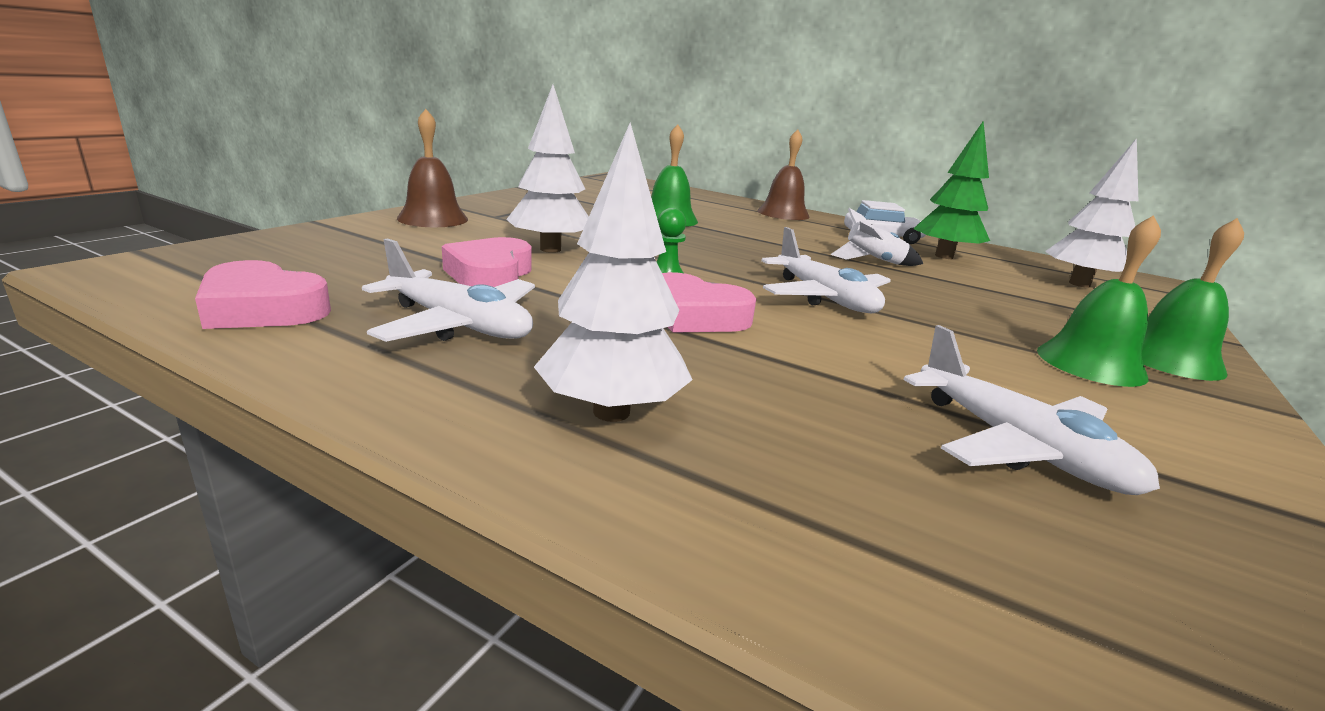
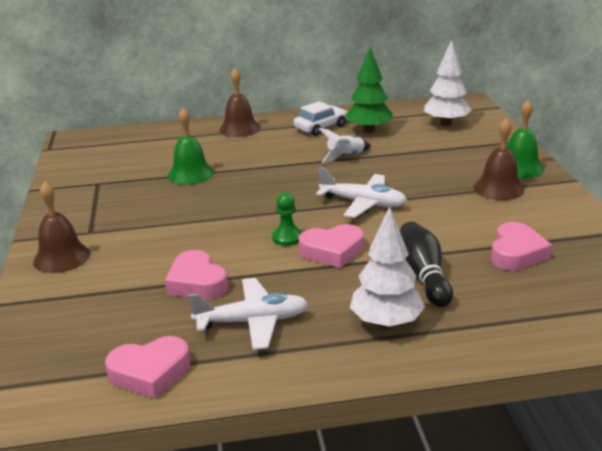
camera: 35 degrees left, 5 degrees up
white tree [506,85,589,253] -> none
white plane [904,325,1160,495] -> pink heart [491,222,552,271]
green bell [1037,215,1161,387] -> brown bell [474,118,524,200]
none -> black bowling pin [400,222,453,307]

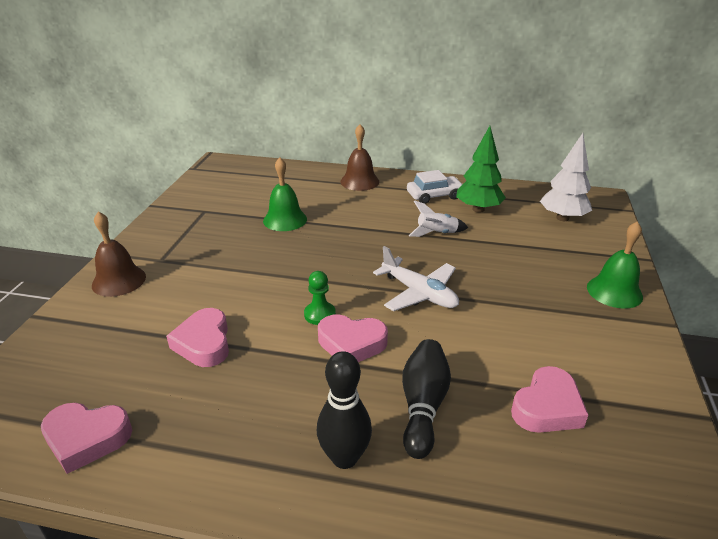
camera: 20 degrees right, 5 degrees up
white plane [189,278,308,350] -> none
white tree [350,206,425,329] -> black bowling pin [317,351,372,469]
brown bell [474,118,524,200] -> none

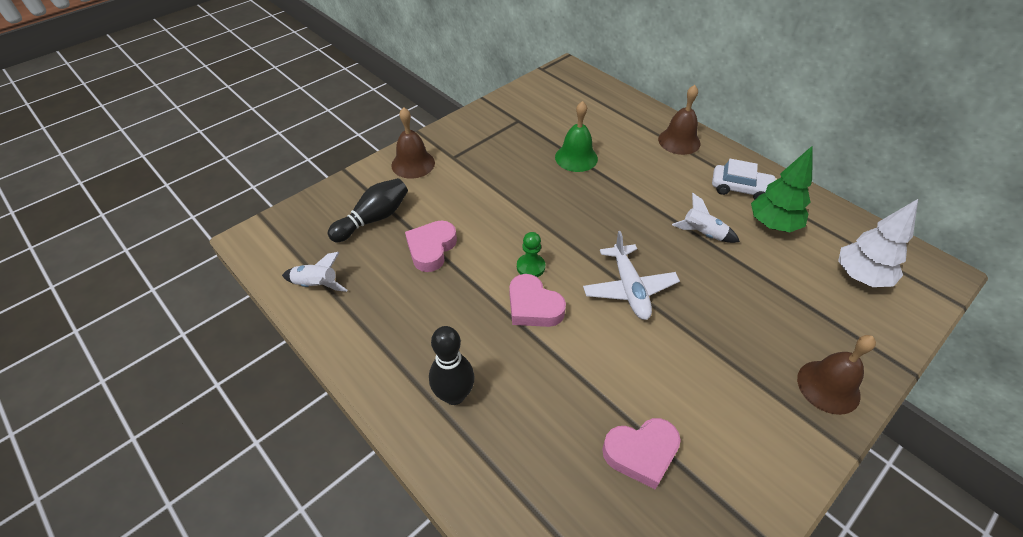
camera: 35 degrees right, 15 degrees up
pink heart [41,403,132,474] -> white rocket [282,252,348,292]
black bowling pin [402,339,451,459] -> black bowling pin moved to [328,178,408,242]
green bell [587,221,643,309] -> brown bell [797,335,876,415]

